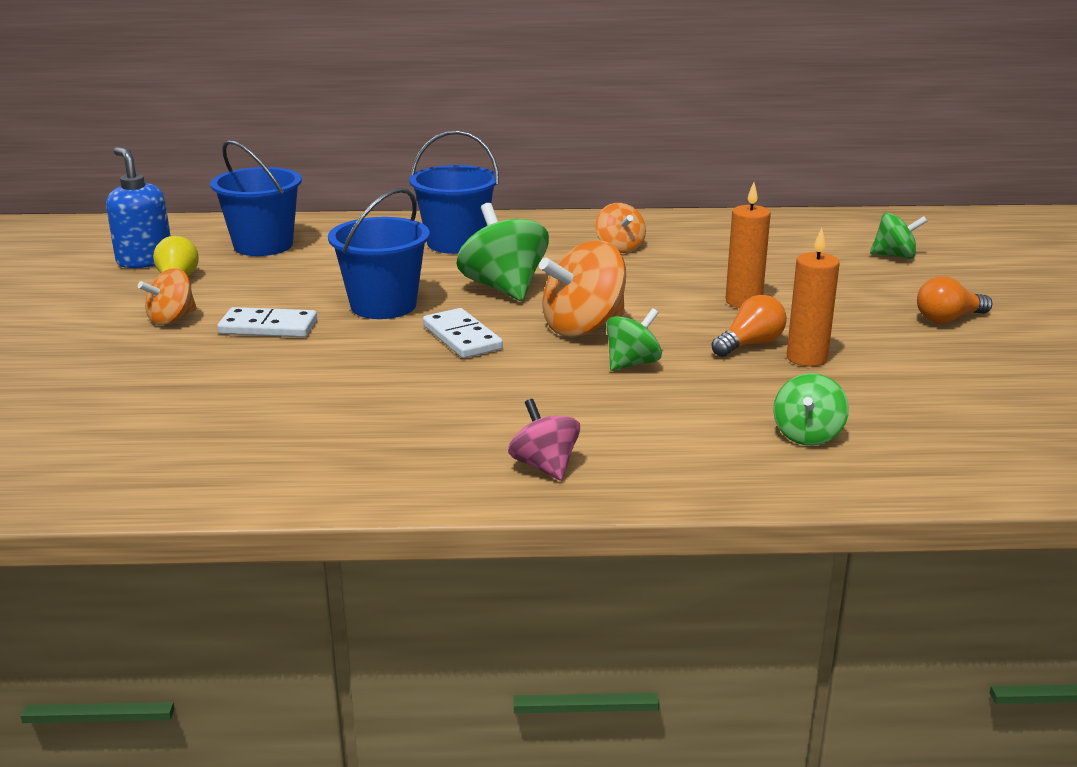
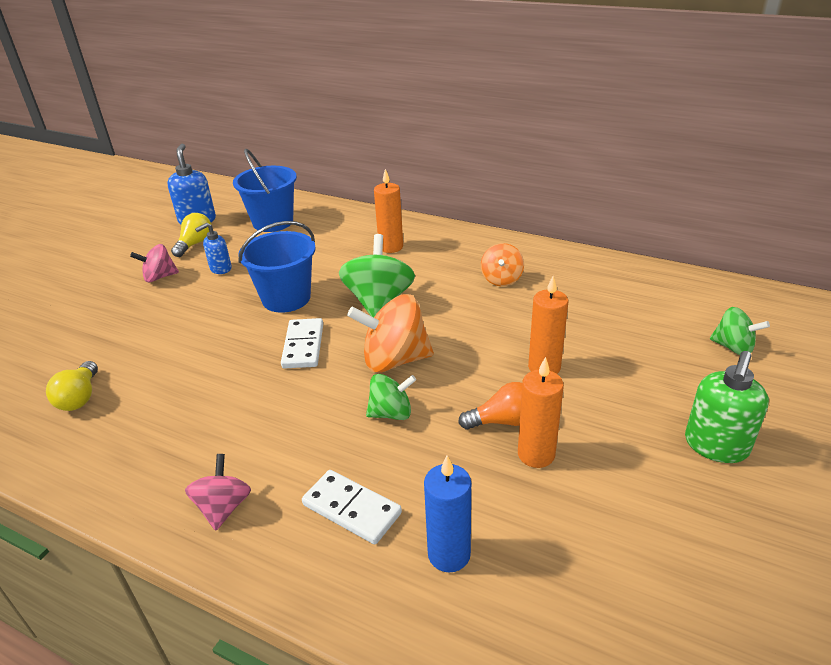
camera: 30 degrees right, 10 degrees up
orange spinning top [138,268,197,325] -> pink spinning top [130,244,179,282]
white domino [217,307,317,337] -> white domino moved to [302,470,402,544]
blue bucket [409,130,499,254] -> orange candle [374,169,403,253]
green spinning top [773,373,849,446] -> blue candle [424,456,471,572]
orange light bulb [917,276,992,324] -> green soap dispenser [685,351,769,463]
none -> yellow light bulb [46,361,98,411]
none -> blue soap dispenser [195,223,232,274]

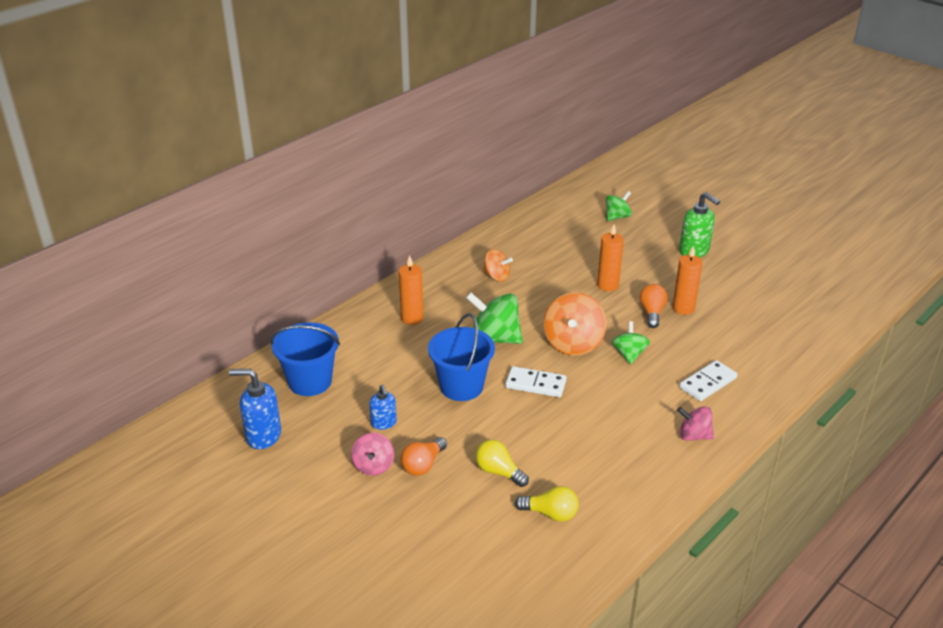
camera: 75 degrees left, 0 degrees up
yellow light bulb [171,213,212,257] -> yellow light bulb moved to [475,440,529,487]
blue candle [424,456,471,572] -> none
none -> orange light bulb [400,437,447,476]

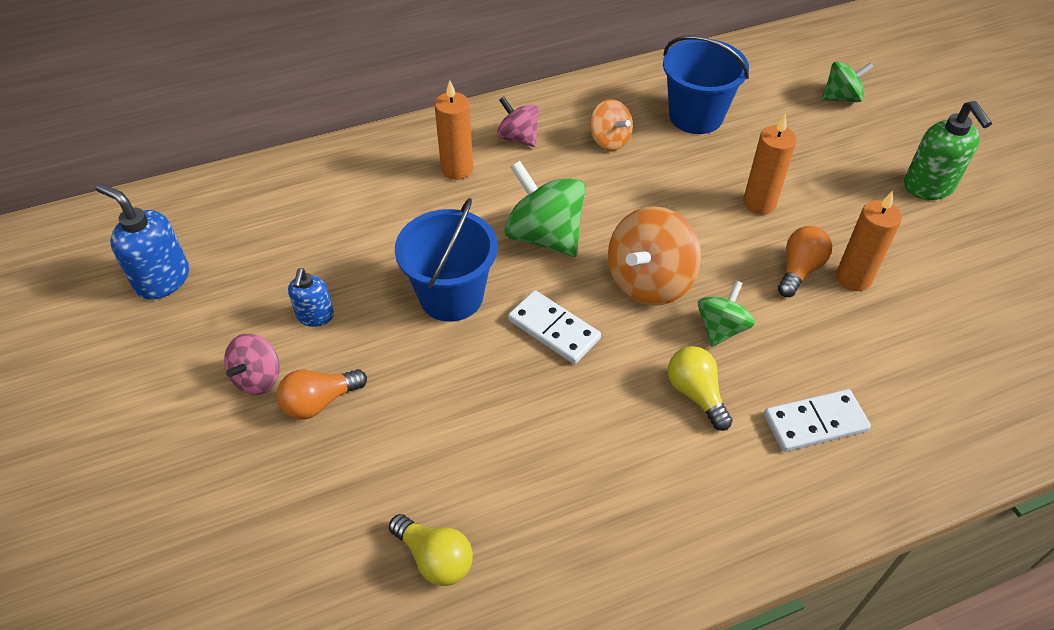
camera: 25 degrees right, 15 degrees up
blue bucket [270,322,340,396] -> blue bucket moved to [663,36,749,134]
yellow light bulb [475,440,529,487] -> yellow light bulb moved to [668,346,733,431]
pink spinning top [677,406,714,441] -> pink spinning top moved to [497,96,539,147]

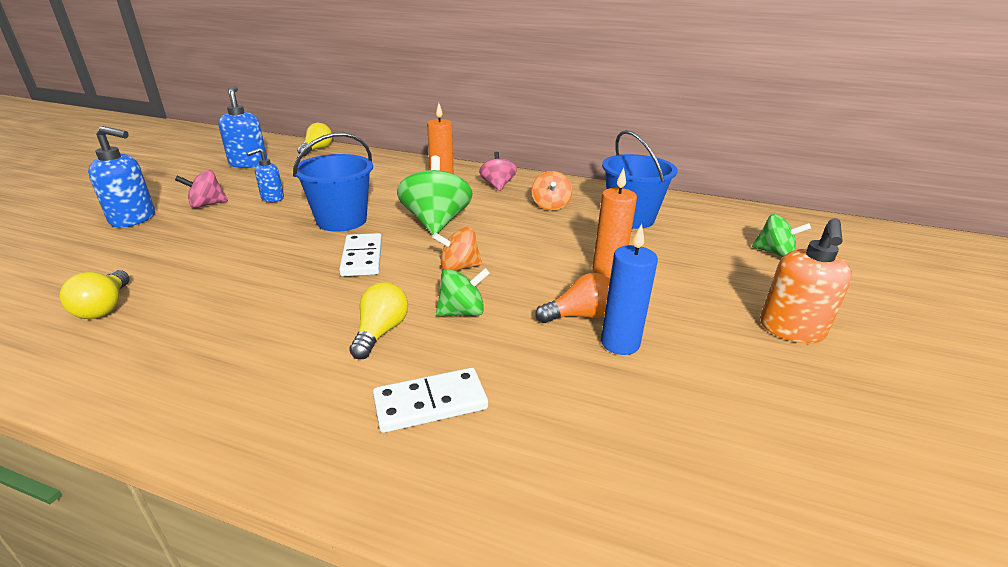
camera: 40 degrees right, 20 degrees down
orange light bulb [277,369,367,420] -> none
orange spinning top [608,206,701,306] -> orange spinning top [432,227,482,271], size x0.59
white domino [764,389,871,452] -> white domino turned 45 degrees counterclockwise [373,368,488,433]
orange candle [836,191,902,291] -> blue candle [601,224,658,355]
green soap dispenser [904,101,992,200] -> orange soap dispenser [760,218,852,343]
none -> blue soap dispenser [88,126,155,227]
none -> yellow light bulb [297,123,332,156]

